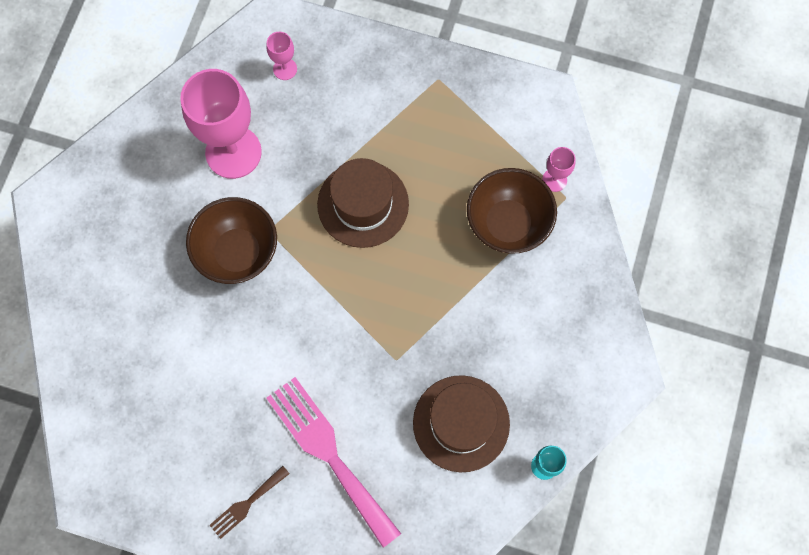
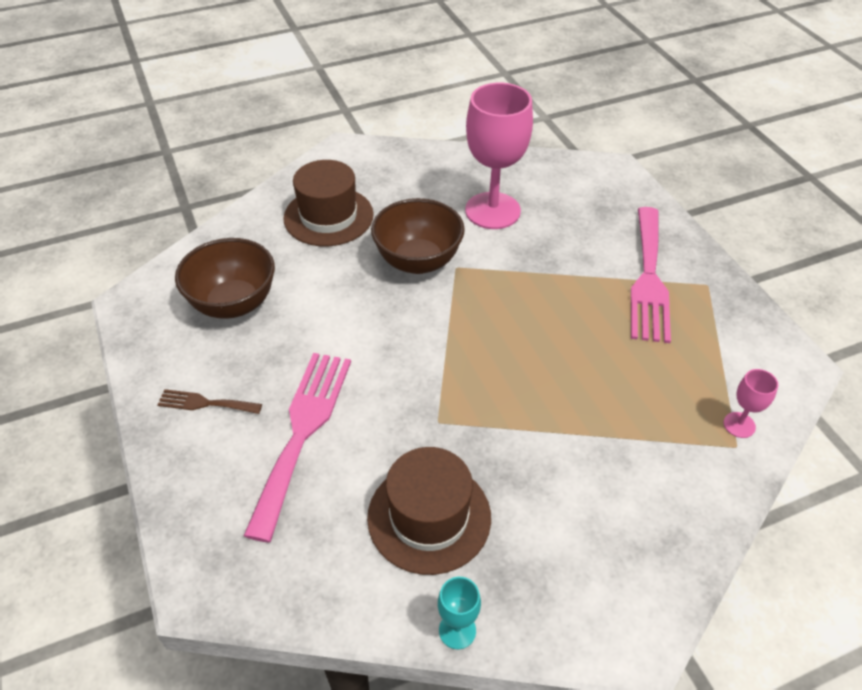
camera: 50 degrees right, 25 degrees down
pink goblet [266,32,297,80] -> none
brown hat [317,158,409,248] -> brown hat moved to [283,160,374,246]
brown bowl [467,168,557,254] -> brown bowl moved to [175,238,275,319]
none -> pink fork [631,207,671,343]

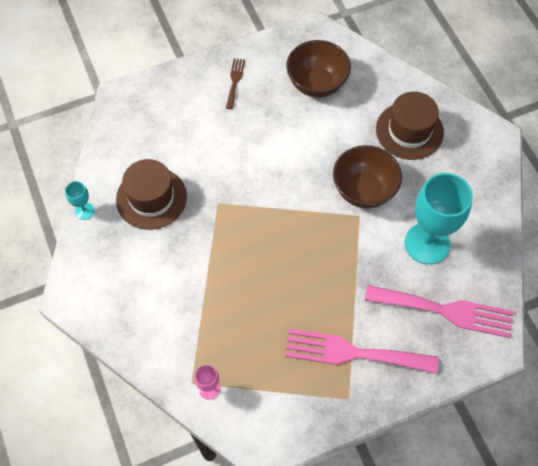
camera: 90 degrees right, 15 degrees up
pink fork [244,353,351,543] -> pink fork moved to [365,285,513,338]
pink goblet [465,83,533,229] -> turquoise goblet [404,173,473,264]

